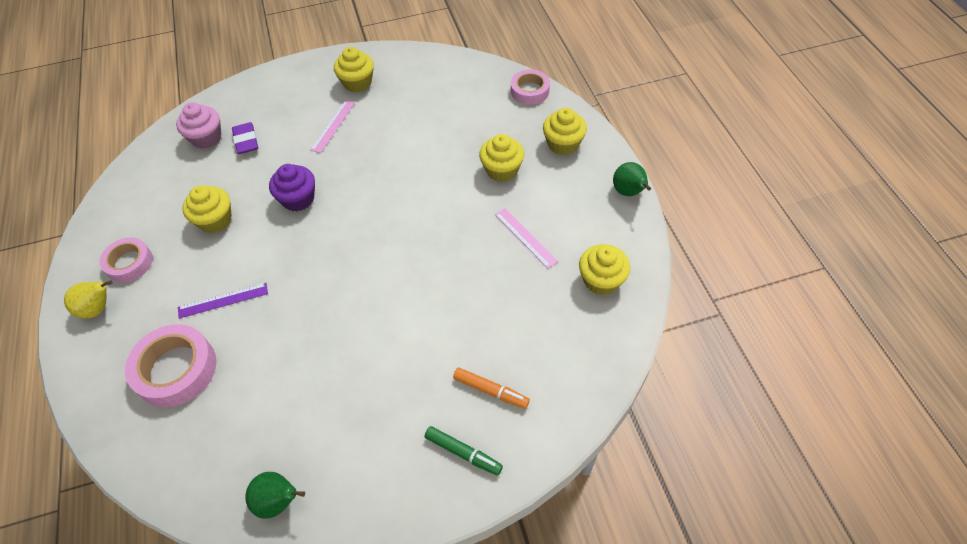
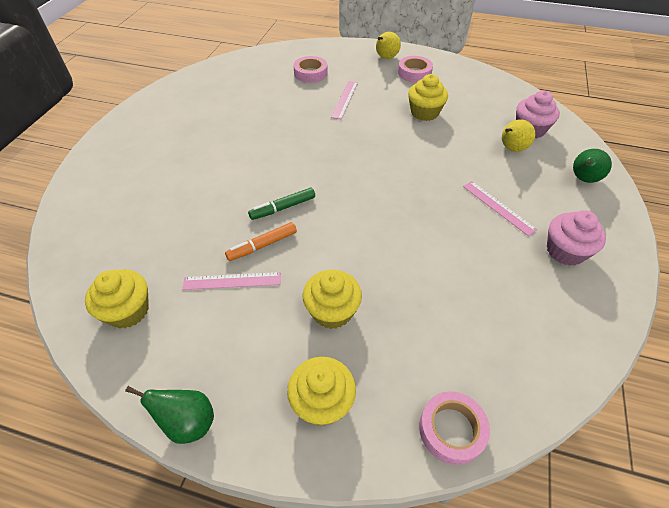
camera: 120 degrees right, 5 degrees down
pink tape [125,324,216,407] -> pink tape [293,56,328,83], size x0.64
purple ruler [178,283,268,319] -> pink ruler [331,81,358,119]
purple eraser [232,122,258,154] -> yellow pear [502,119,536,152]
green pear [245,472,305,519] -> green pear moved to [573,149,612,183]
purple cupcake [269,164,315,211] -> none
yellow cupcake [334,47,374,92] -> pink cupcake [547,210,606,266]
green marker [425,426,503,476] -> green marker moved to [248,188,315,220]
orange marker [453,368,530,409] -> orange marker moved to [225,222,297,261]

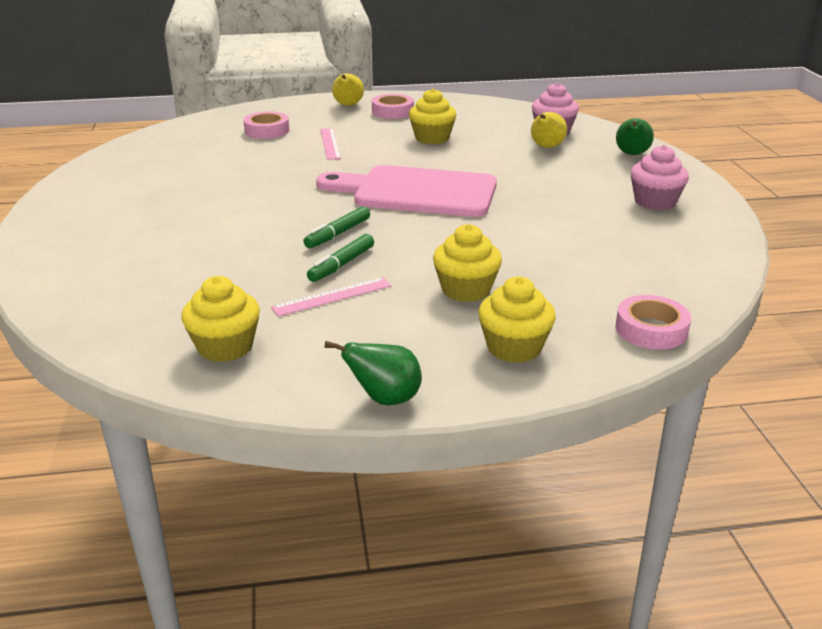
camera: 25 degrees left, 20 degrees down
orange marker [225,222,297,261] -> green marker [307,234,374,282]
pink ruler [463,181,538,236] -> none
none -> pink cutting board [316,165,497,217]

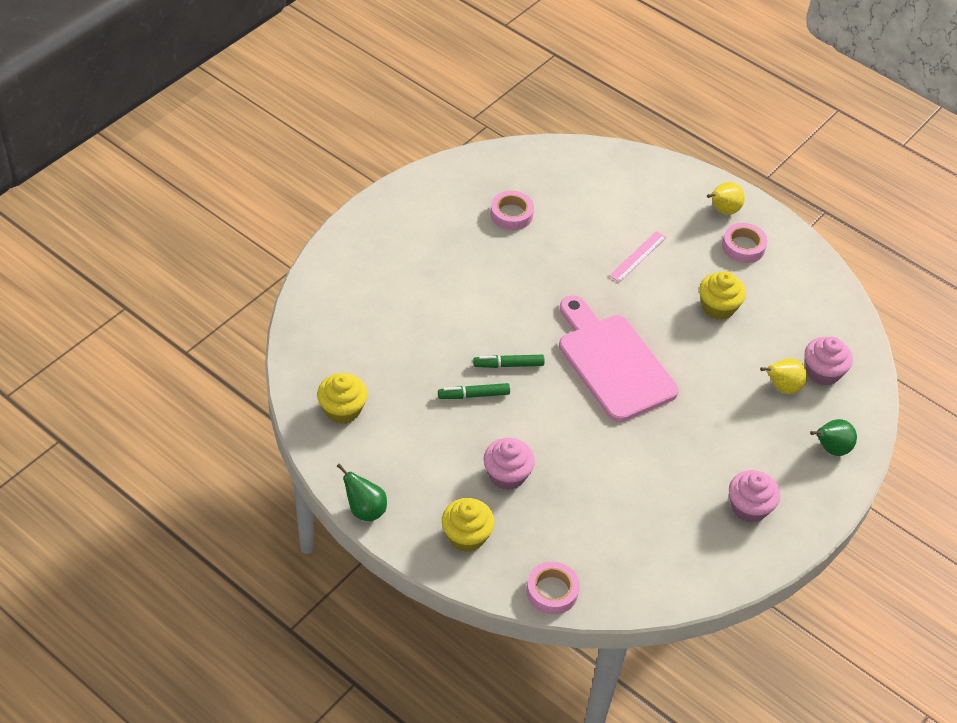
camera: 45 degrees right, 20 degrees up
pink tape [243,111,290,139] -> pink tape moved to [490,191,534,230]
pink ruler [271,277,391,317] -> none
yellow cupcake [433,224,502,302] -> pink cupcake [483,438,535,490]

